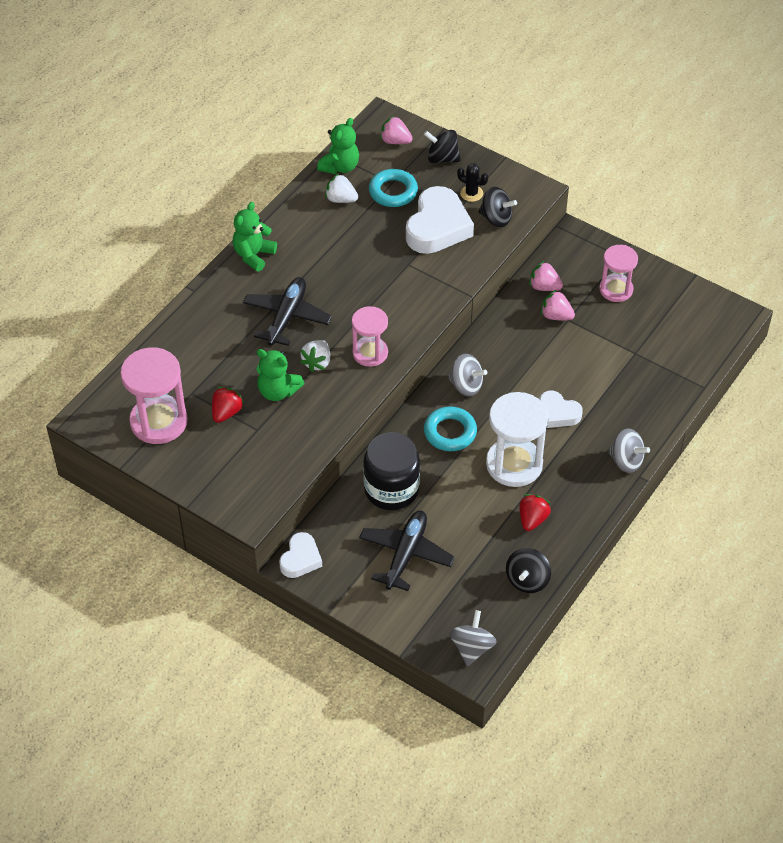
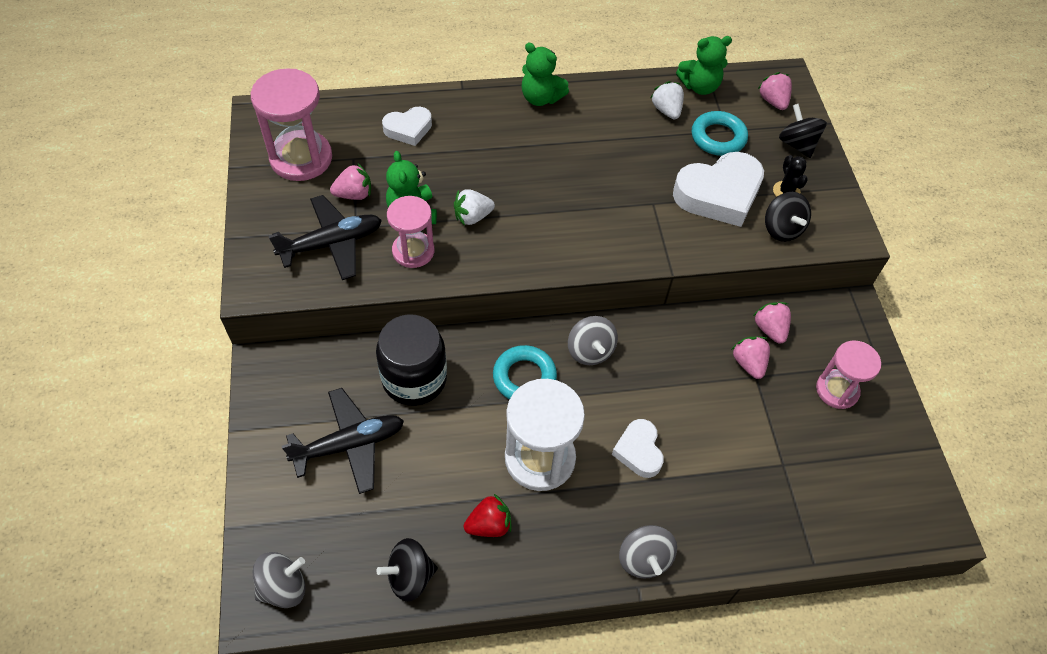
camera: 45 degrees right, 5 degrees up
red strawberry [212,387,244,423] -> pink strawberry [330,164,371,200]
green teddy bear [233,202,277,272] -> green teddy bear turned 135 degrees counterclockwise [522,43,569,106]
black plane [243,277,332,346] -> black plane moved to [269,195,382,280]
white heart [279,532,322,578] -> white heart moved to [382,107,432,146]
pink hourglass [352,306,388,367] -> pink hourglass moved to [387,196,434,268]

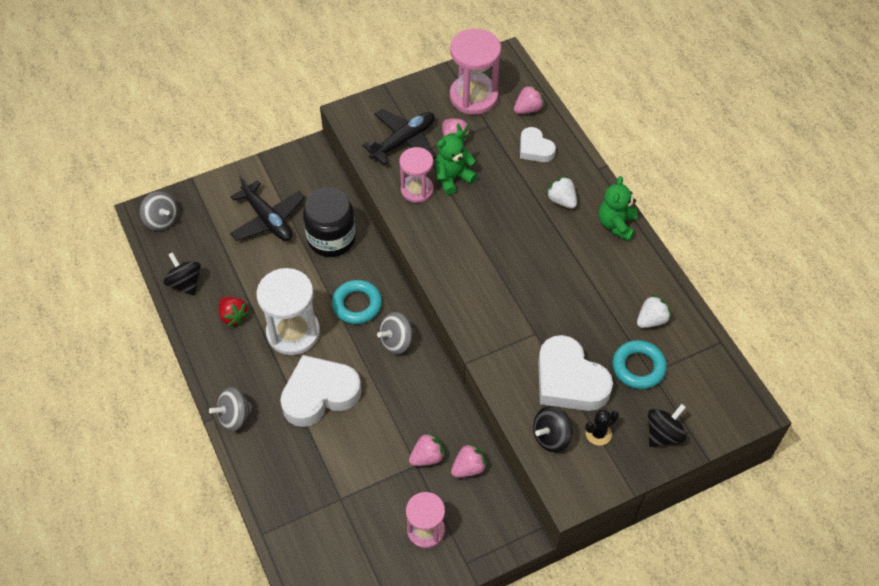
camera: 75 degrees right, 0 degrees up
black plane [269,195,382,280] -> black plane turned 90 degrees counterclockwise [362,109,436,165]
white strawberry [454,189,495,226] -> white strawberry moved to [546,176,577,209]
white heart [612,419,664,478] -> white heart [280,355,362,427], size x1.78
green teddy bear [676,36,732,95] -> none
pink strawberry [758,72,792,110] -> pink strawberry moved to [514,85,545,114]

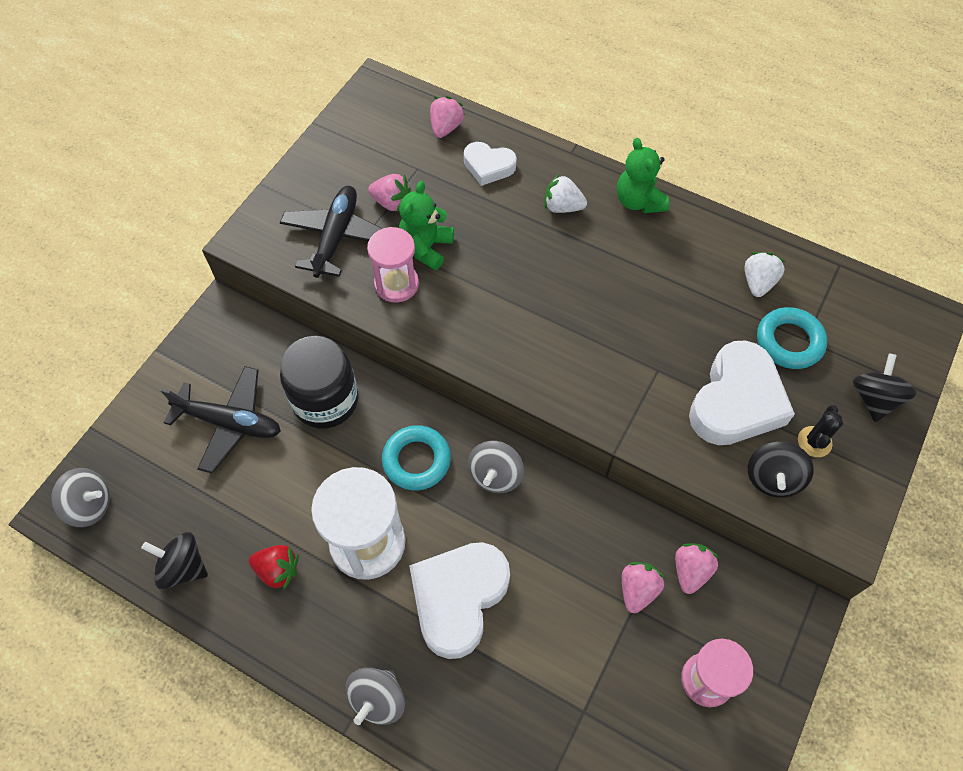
camera: 35 degrees left, 5 degrees up
pink hourglass [450,29,501,115] -> none
white heart [538,335,613,411] -> white heart turned 75 degrees counterclockwise [689,341,795,445]

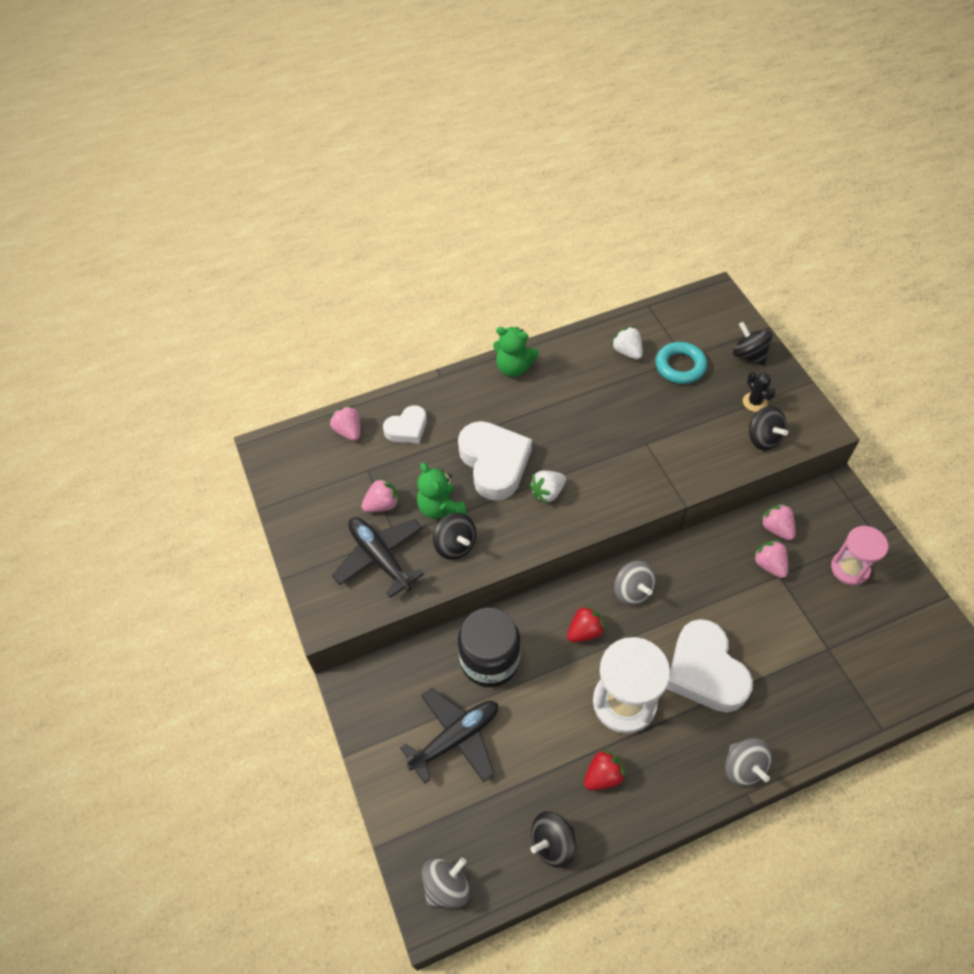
camera: 50 degrees left, 5 degrees down
pink hourglass [367,227,419,303] -> black spinning top [433,513,476,560]
turquoise ring [382,425,451,490] -> red strawberry [567,605,606,642]
white strawberry [545,174,587,213] -> white strawberry moved to [529,471,566,504]
white heart [689,341,795,445] -> white heart moved to [458,421,532,501]

